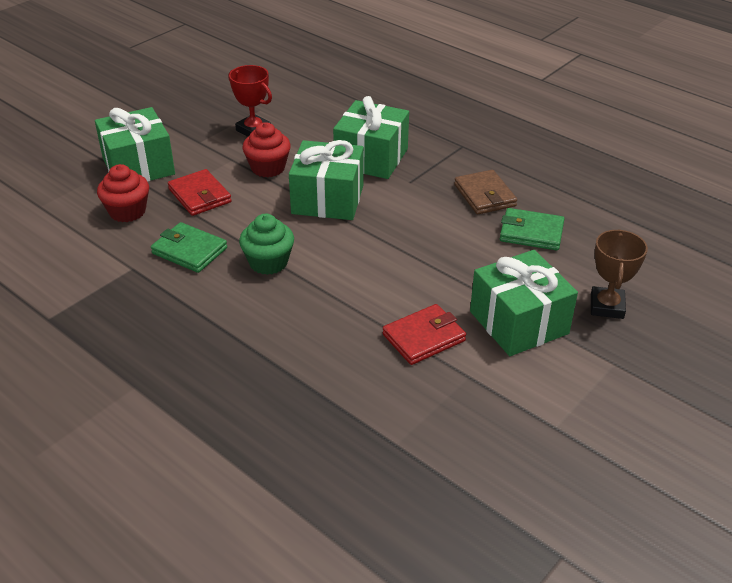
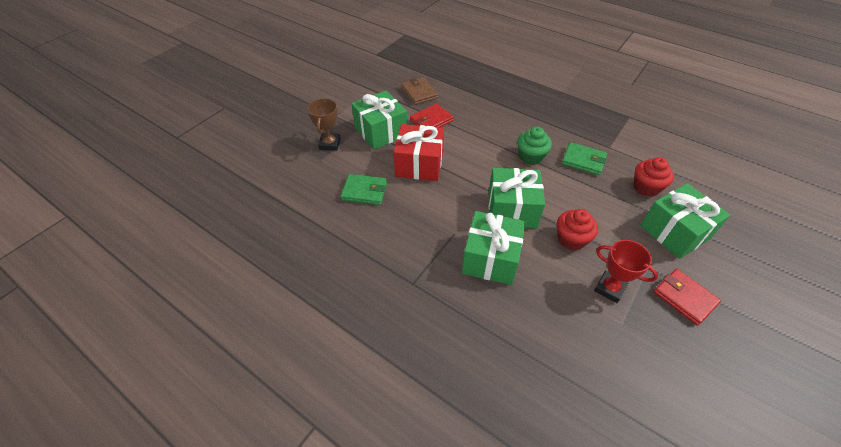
camera: 175 degrees right, 10 degrees up
red wallet [168,169,232,216] -> red wallet moved to [654,269,721,326]
brown wallet [454,170,517,214] -> brown wallet moved to [401,77,438,105]
none -> red gift [393,124,444,181]

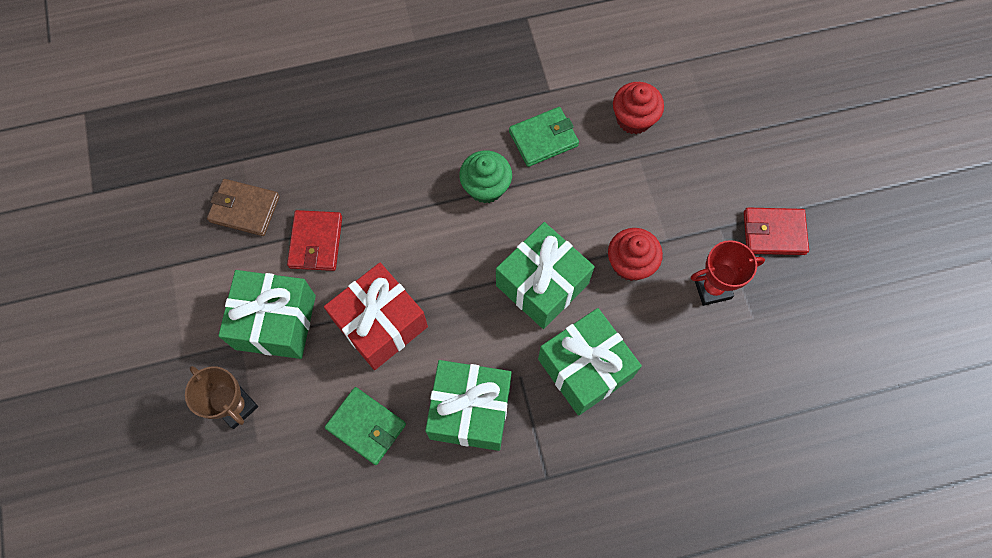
camera: 50 degrees left, 20 degrees up
green wallet [341,174,387,205] -> green wallet turned 75 degrees clockwise [325,387,406,465]
green gift [640,183,730,259] -> green gift moved to [425,360,511,451]

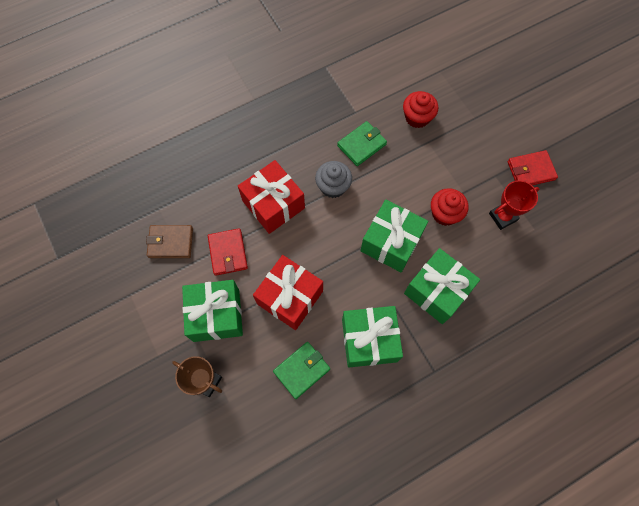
camera: 15 degrees left, 0 degrees up
green wallet [325,387,406,465] -> green wallet turned 60 degrees counterclockwise [273,342,330,399]
green cupcake [459,150,512,204] -> grey cupcake [315,161,352,198]
none -> red gift [238,160,305,234]

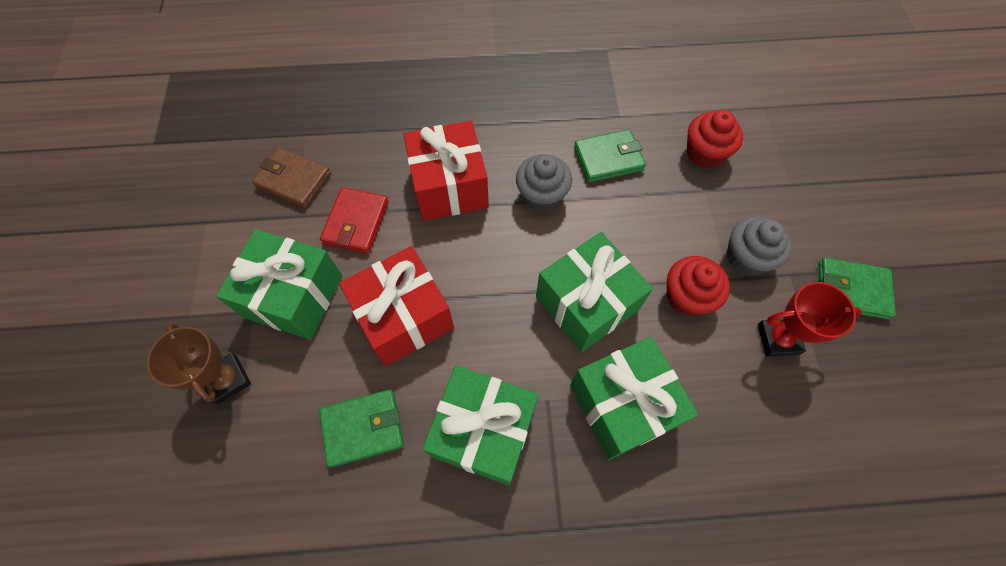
camera: 25 degrees right, 5 degrees down
red wallet [508,150,558,185] -> green wallet [818,258,896,320]
none -> grey cupcake [727,216,792,276]

